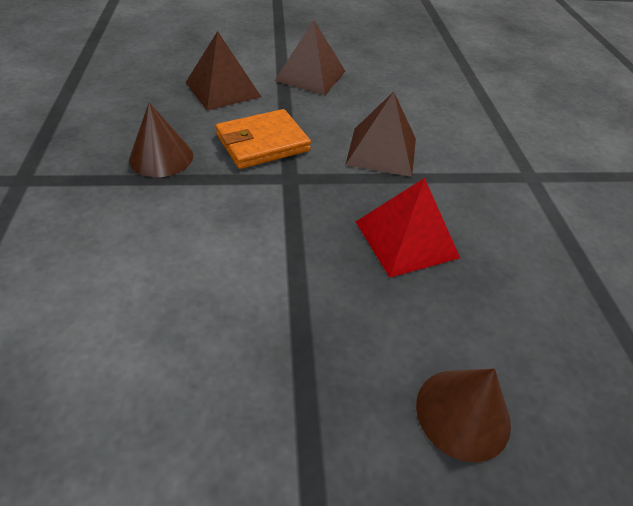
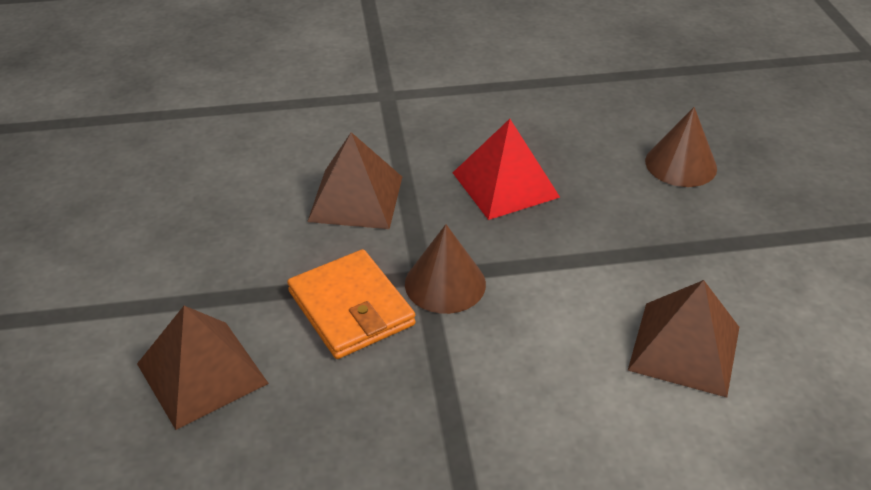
camera: 90 degrees left, 5 degrees down
brown cone [129,102,193,177] -> brown cone moved to [405,224,486,314]
brown pyramid [275,20,346,95] -> brown pyramid moved to [628,280,739,398]

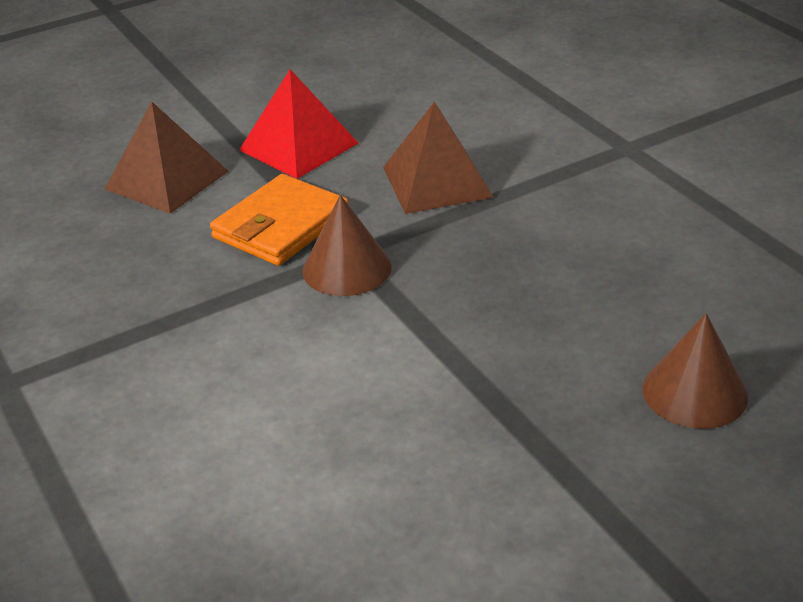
camera: 70 degrees right, 5 degrees down
red pyramid [453,119,560,220] -> red pyramid moved to [239,69,359,179]
brown pyramid [628,280,739,398] -> none

